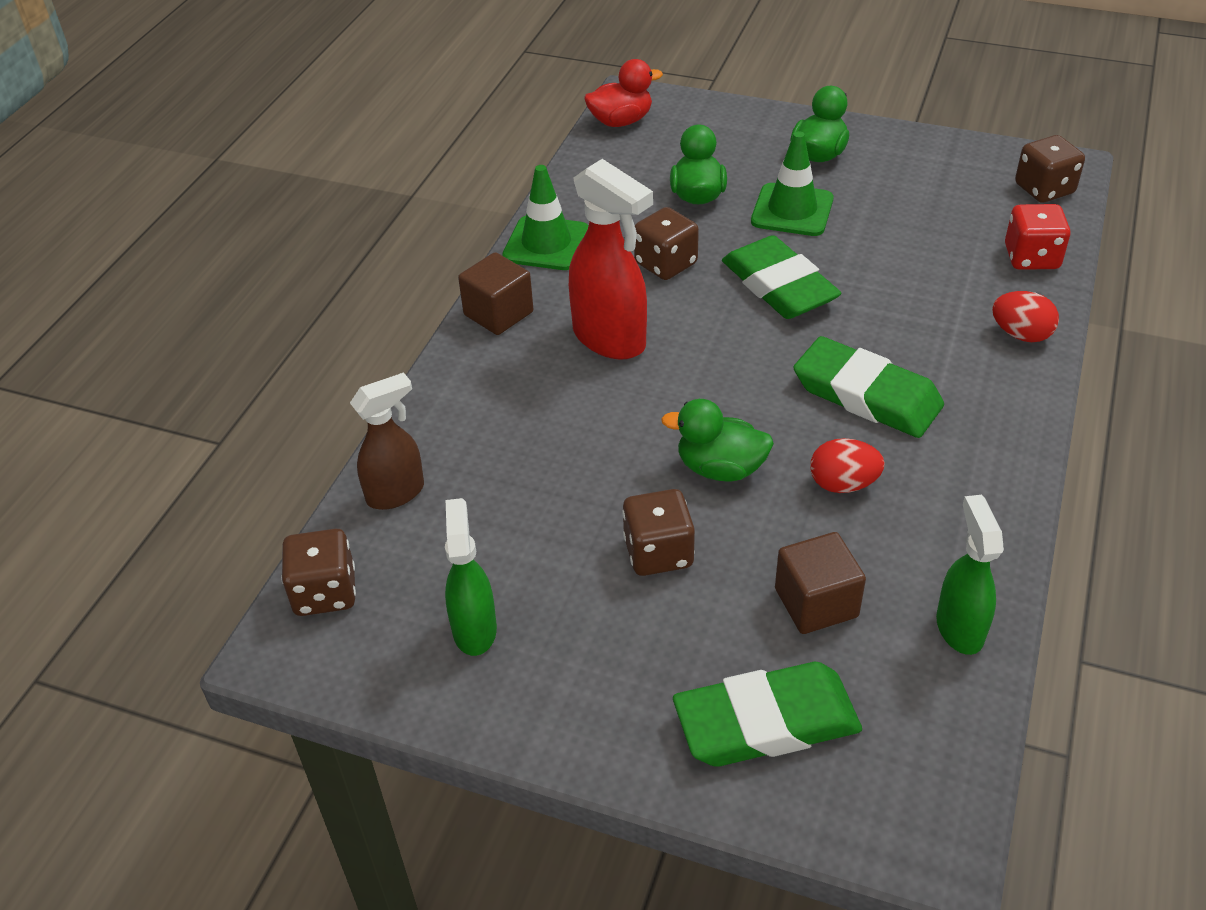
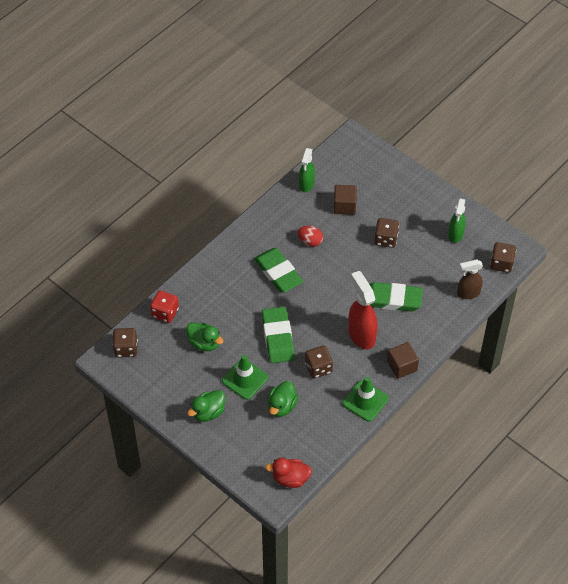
camera: 160 degrees left, 10 degrees up
green duck [661,399,774,482] -> green duck moved to [186,322,223,351]
green eraser [673,662,862,767] -> green eraser moved to [369,282,423,311]
red egg [992,291,1059,342] -> none

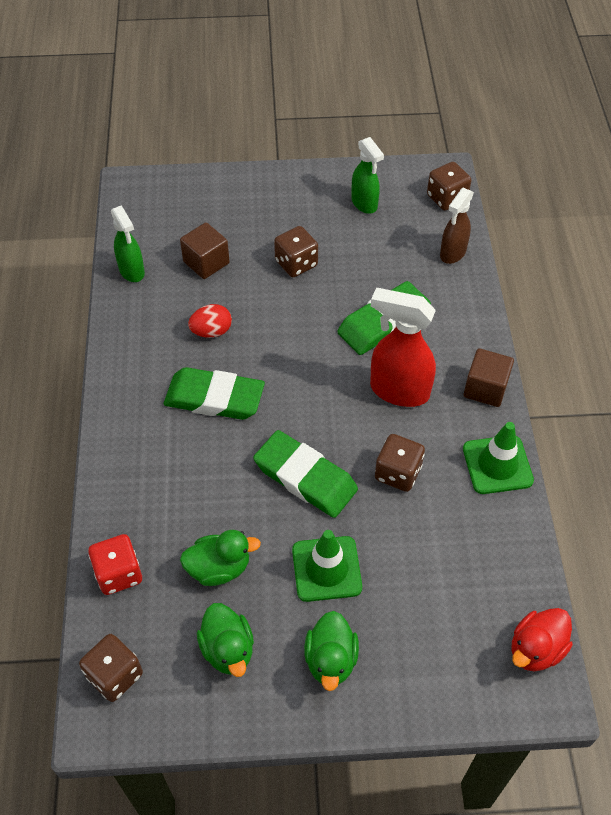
camera: 45 degrees left, 0 degrees up
green duck [268,381,298,417] -> green duck moved to [197,603,254,677]

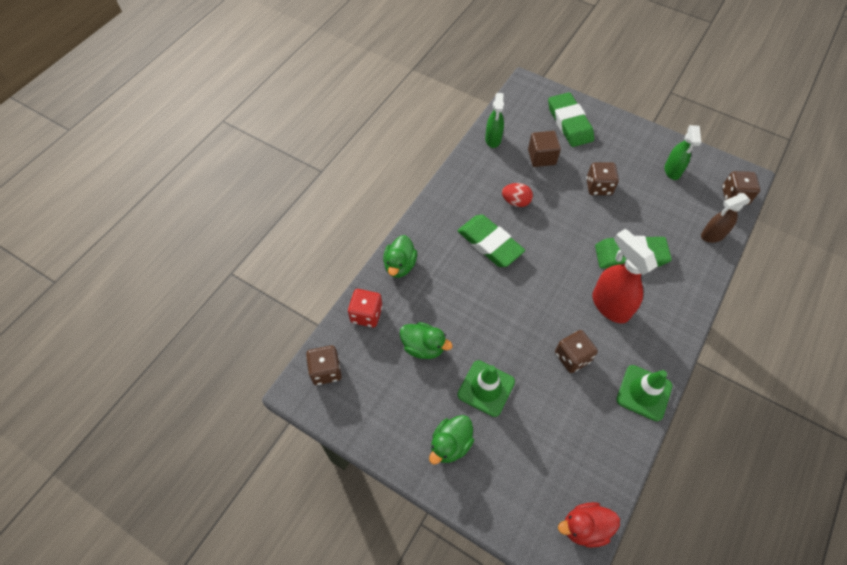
camera: 35 degrees right, 5 degrees up
green duck [197,603,254,677] -> green duck moved to [383,235,417,278]
green eraser [253,430,358,518] -> green eraser moved to [548,92,594,147]
brown cube [464,348,514,407] -> none

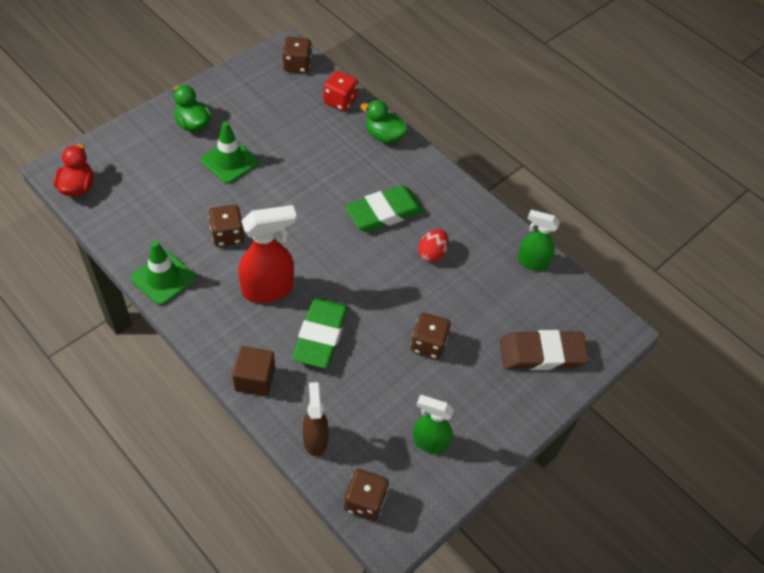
camera: 100 degrees right, 5 degrees down
green duck [400,322,453,359] -> none
brown cube [528,131,561,167] -> brown cube moved to [232,346,275,396]
green eraser [548,92,594,147] -> brown eraser [500,330,589,370]

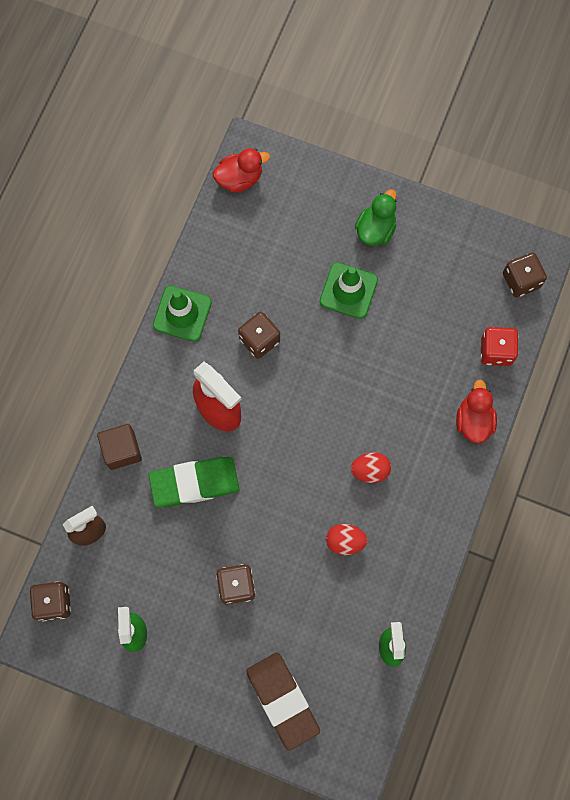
camera: 70 degrees right, 20 degrees up
green eraser [345,185,424,232] -> red egg [351,452,391,483]
green duck [360,100,408,143] -> red duck [456,380,497,443]

